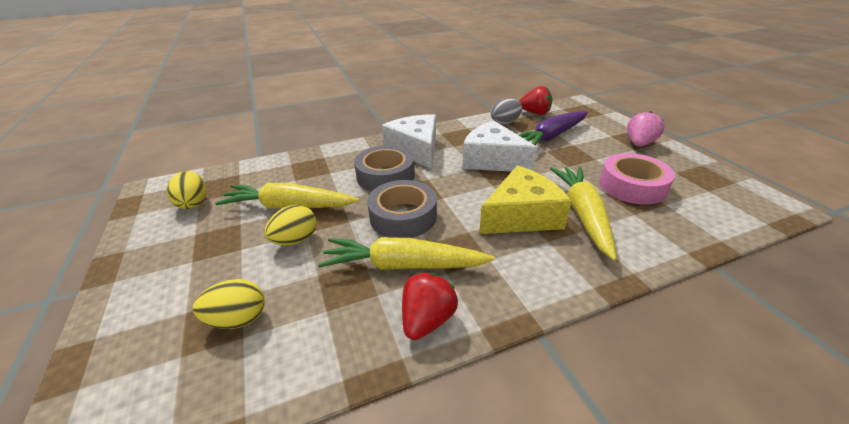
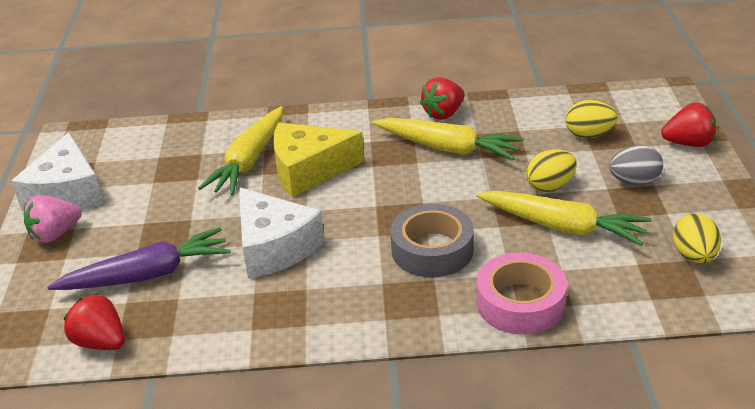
camera: 160 degrees left, 0 degrees up
grey tape [367,180,437,238] -> none
white cheese [382,114,436,169] -> white cheese moved to [11,133,104,211]
grey egg [491,98,522,125] -> grey egg moved to [609,145,663,185]
pink tape [599,153,675,205] -> pink tape moved to [476,252,567,335]
none -> red strawberry [661,102,716,147]

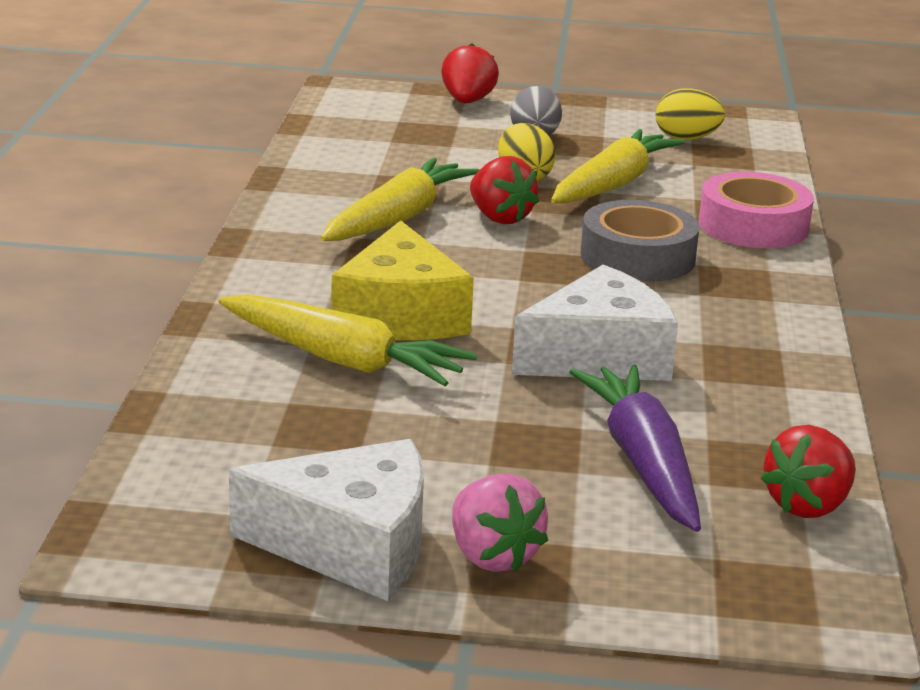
camera: 85 degrees left, 10 degrees down
red strawberry [420,77,465,120] -> red strawberry moved to [470,156,539,224]
yellow egg [566,100,618,138] -> none

